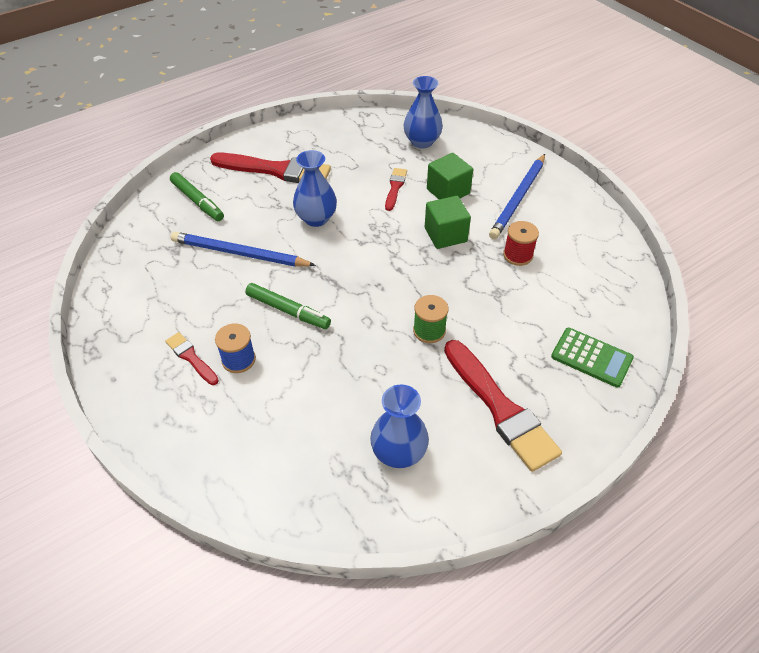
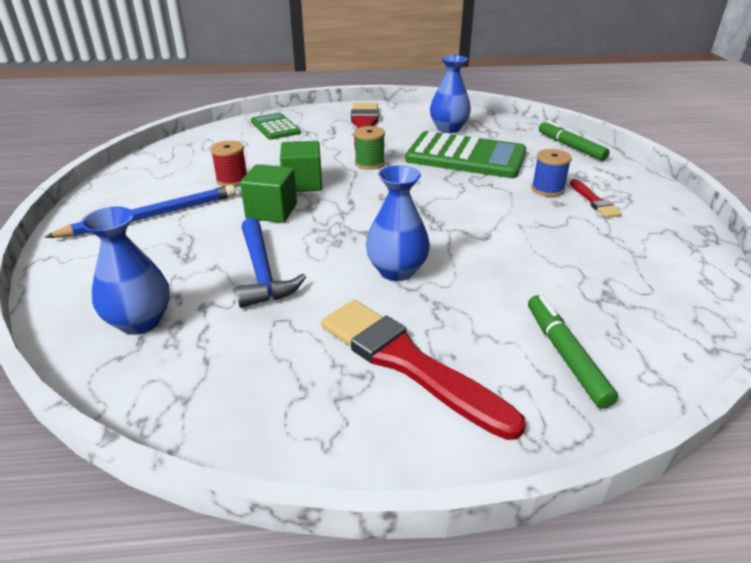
camera: 150 degrees left, 15 degrees down
blue pencil [171,232,316,267] -> none
green marker [245,283,331,329] -> green marker moved to [539,120,610,161]
red brush [385,168,407,211] -> blue hammer [236,218,306,308]
green cube [427,153,473,199] -> green cube moved to [280,141,322,192]
none -> green calculator [405,131,526,178]

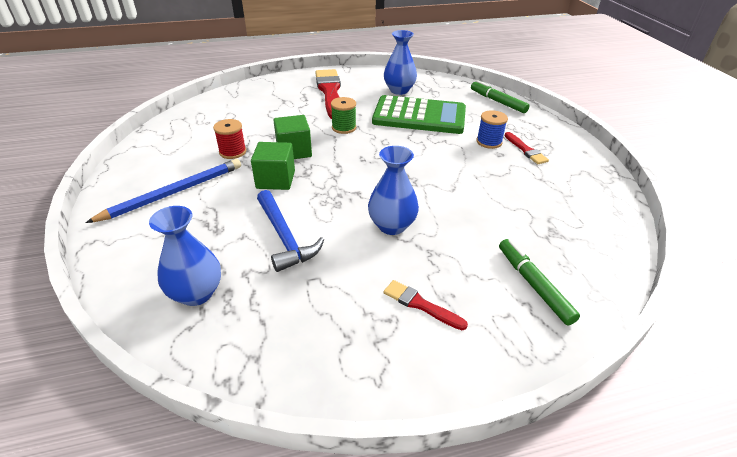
camera: 10 degrees left, 5 degrees up
green calculator [251,113,301,140] -> none
red brush [321,300,526,440] -> red brush [383,280,468,330], size x0.50

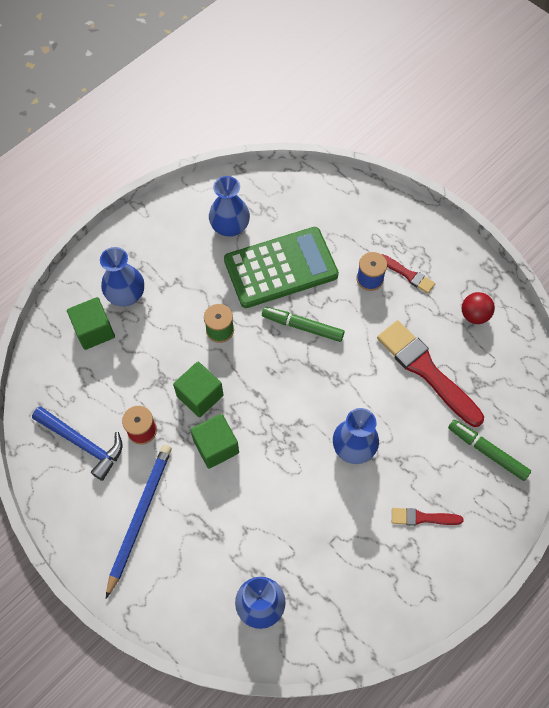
camera: 30 degrees left, 25 degrees up
blue hammer [257,190,324,272] -> blue hammer moved to [32,406,123,481]
red brush [315,69,341,119] -> red brush moved to [377,320,484,427]
green marker [471,80,529,113] -> green marker moved to [262,307,344,342]
none -> green cube [67,297,115,350]
none -> blue vase [100,247,144,306]
none -> red ball [462,292,495,324]

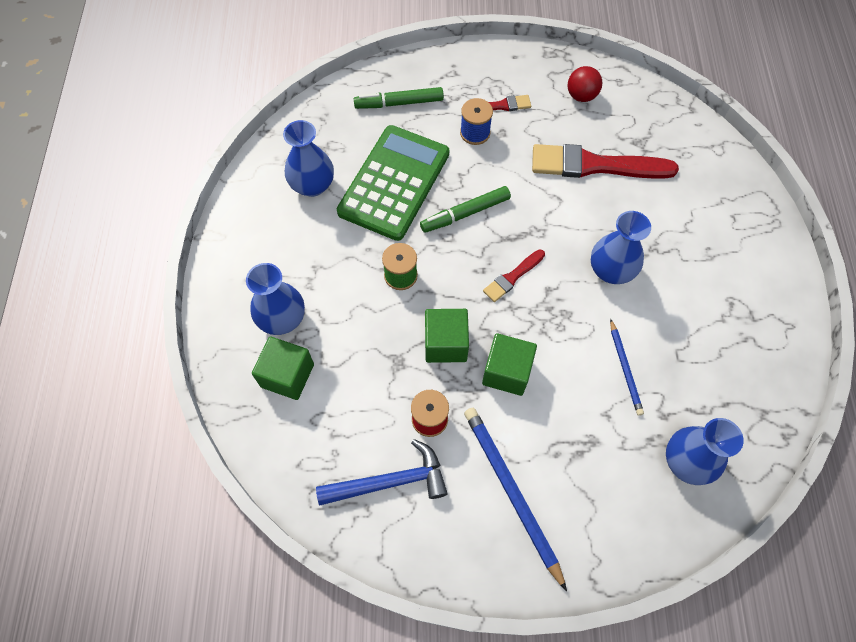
camera: 45 degrees left, 0 degrees up
red brush [392,508,464,526] -> red brush moved to [483,249,545,302]
green marker [448,420,531,481] -> green marker moved to [354,87,444,109]
none -> blue pencil [610,319,644,416]

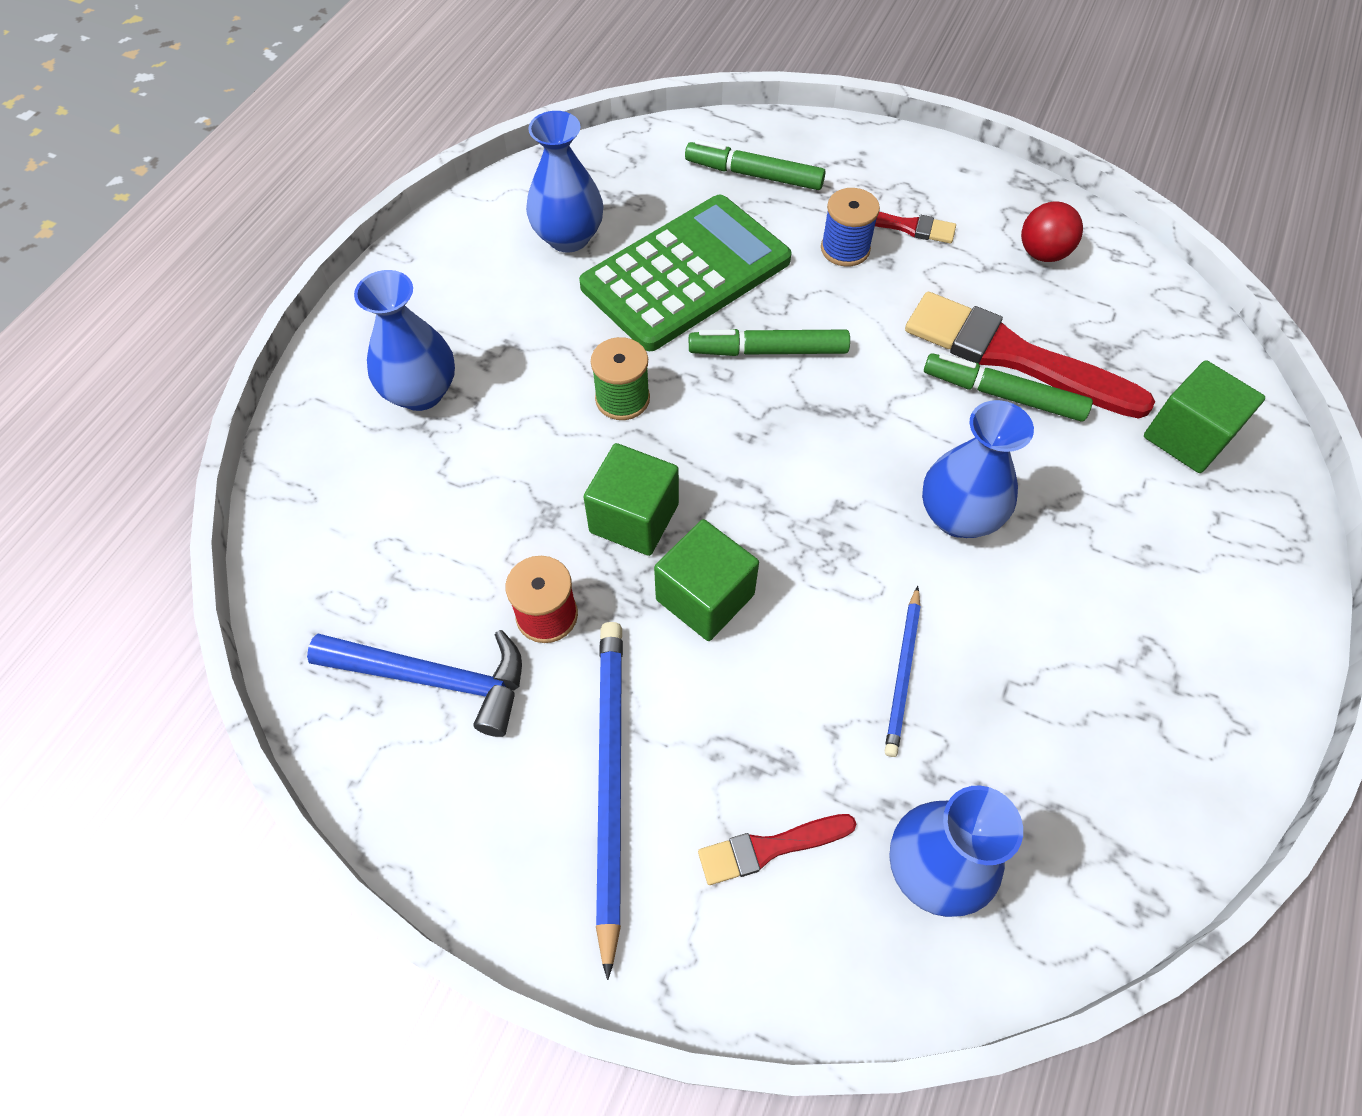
camera: 25 degrees right, 5 degrees down
green cube [252,336,314,400] -> green cube moved to [1144,360,1265,473]
red brush [483,249,545,302] -> red brush moved to [698,814,856,885]
none -> green marker [924,353,1093,422]

